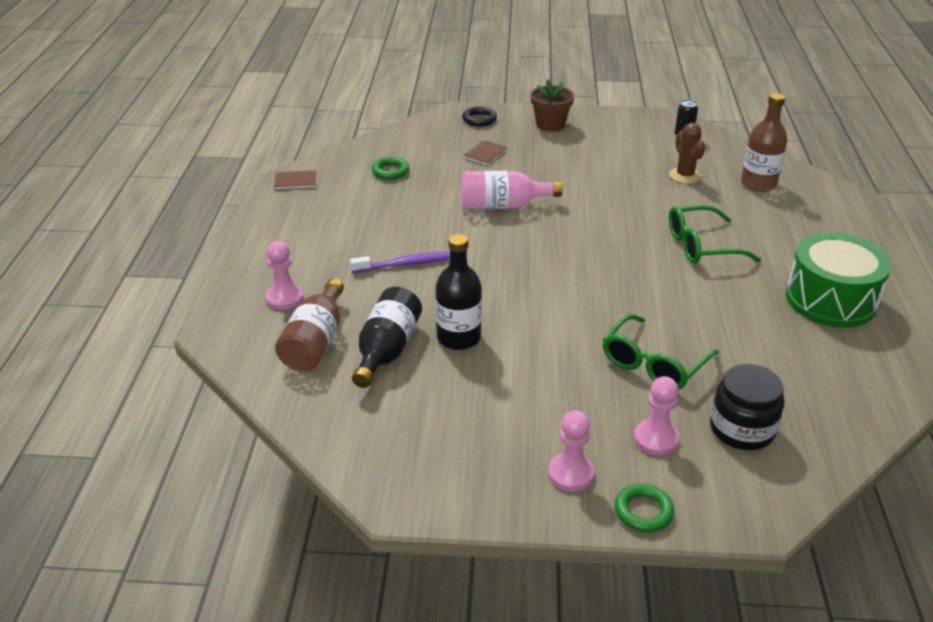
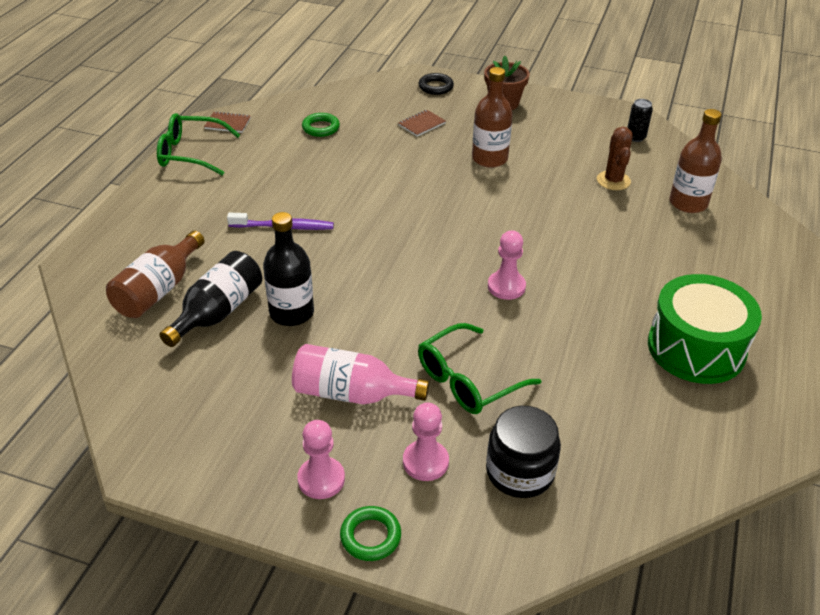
camera: 15 degrees right, 5 degrees up
pink pawn [266,241,304,310] -> pink pawn moved to [488,230,526,300]
pink bottle [461,171,562,209] -> pink bottle moved to [292,344,429,404]
green glasses [669,205,761,264] -> green glasses moved to [157,113,240,176]
none -> brown bottle [472,67,513,168]

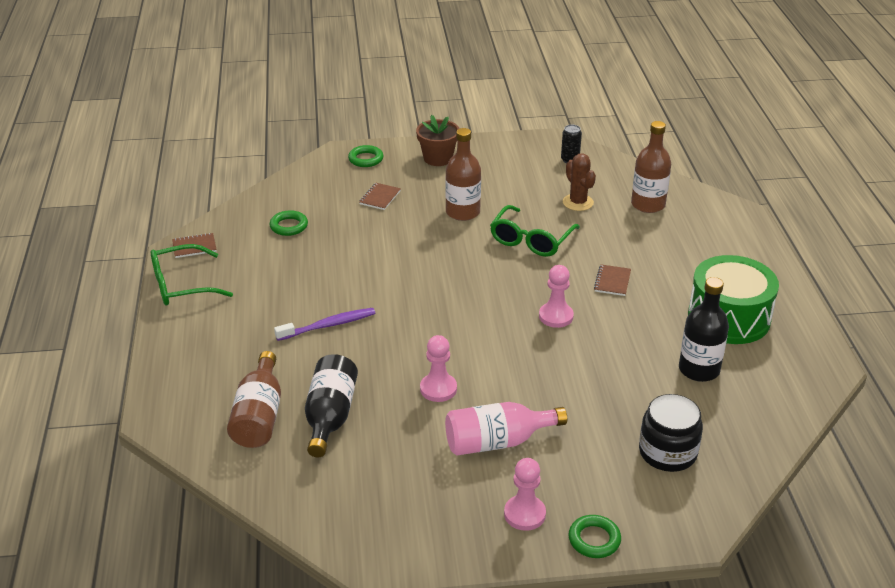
camera: 25 degrees left, 5 degrees down
black bottle [263,212,314,326] -> black bottle moved to [679,277,729,382]
pink pawn [403,403,449,481] -> pink pawn moved to [420,335,457,402]
black ring [418,73,454,95] -> green ring [348,145,383,167]
green glasses [418,323,541,414] -> green glasses moved to [490,205,580,257]
none -> brown notebook [594,264,631,296]

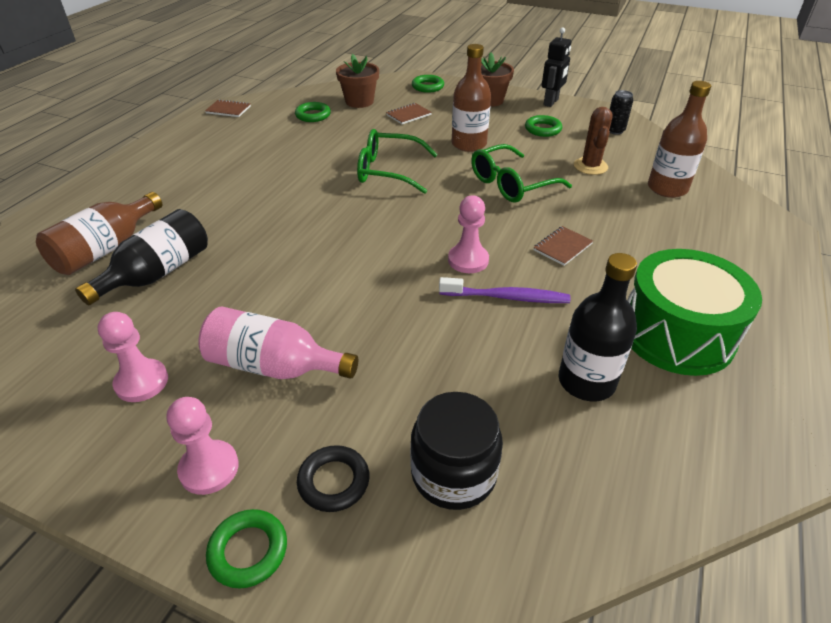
camera: 30 degrees right, 5 degrees up
green glasses [151,244,233,305] -> green glasses moved to [357,129,438,194]
purple toothbrush [274,308,375,341] -> purple toothbrush moved to [439,277,570,303]
pink pawn [420,335,457,402] -> pink pawn moved to [98,312,168,402]
none -> black ring [297,445,370,512]
none -> brown flower pot [336,54,379,108]
none -> green ring [525,115,562,137]
none -> black robot [542,27,571,107]

